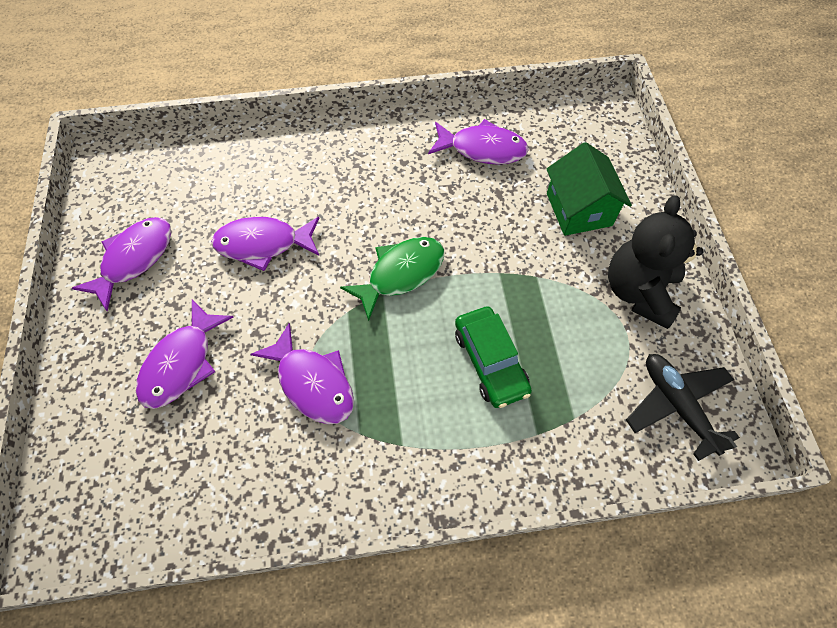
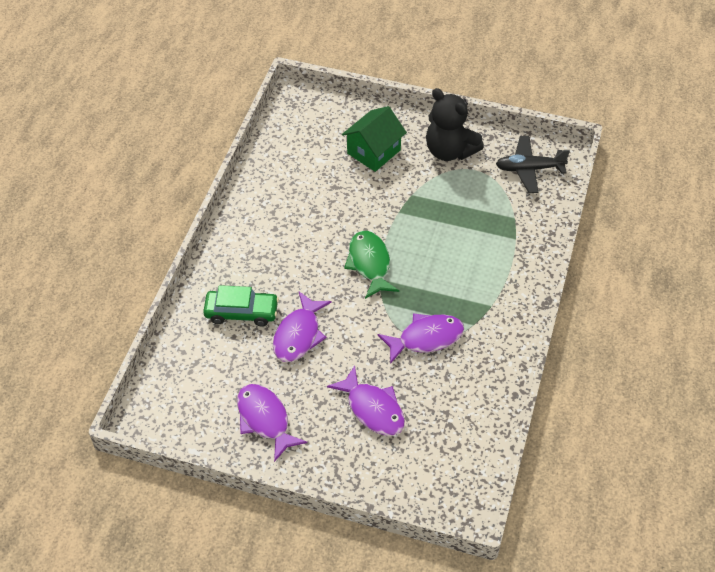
camera: 65 degrees left, 10 degrees down
purple fish [428,119,529,165] -> none
green car [455,306,532,408] -> green car moved to [203,285,279,326]
green house [546,142,632,236] -> green house turned 60 degrees counterclockwise [342,106,407,172]

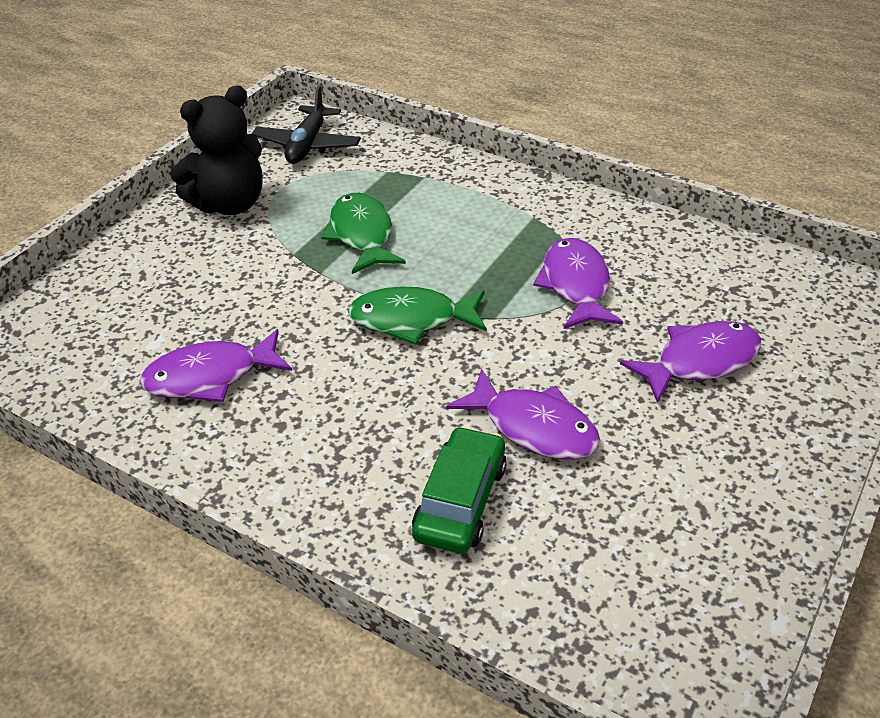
camera: 75 degrees left, 10 degrees down
purple fish [237,384,307,462] -> purple fish moved to [140,329,292,402]
green house [342,106,407,172] -> none
none -> green fish [321,193,406,274]

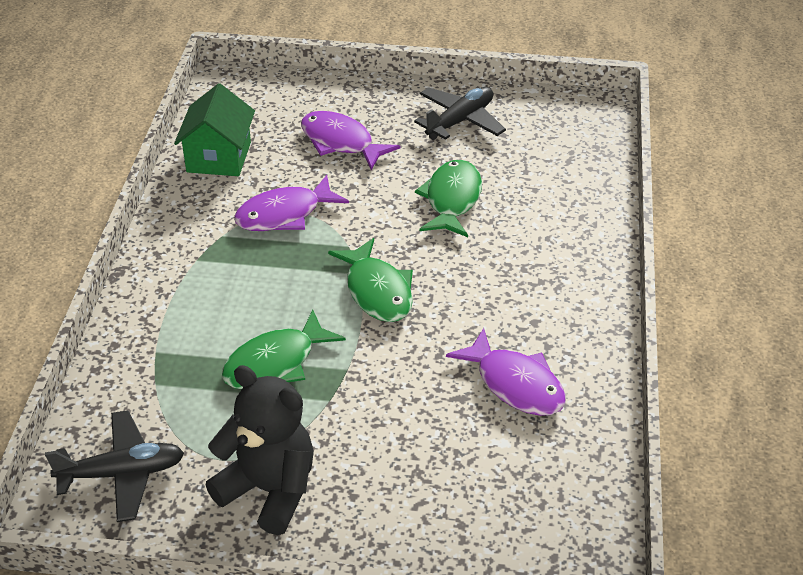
camera: 115 degrees left, 0 degrees up
green car [412,426,507,553] -> none
purple fish [446,369,601,460] -> green fish [415,160,482,237]
none -> green house [174,83,255,176]
none -> black plane [414,87,506,140]

